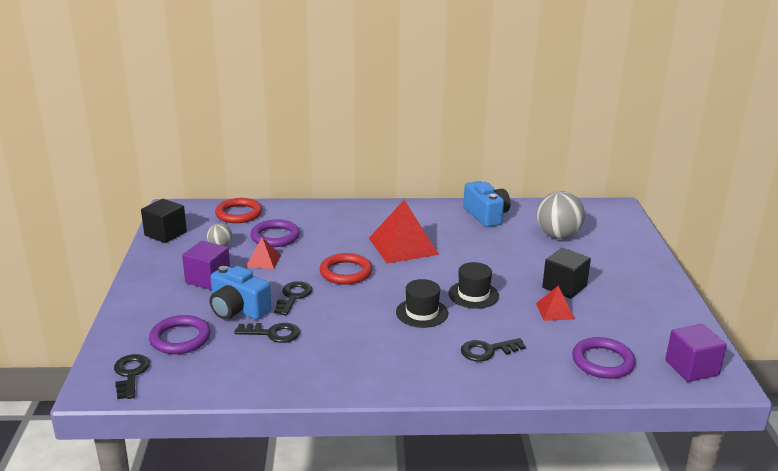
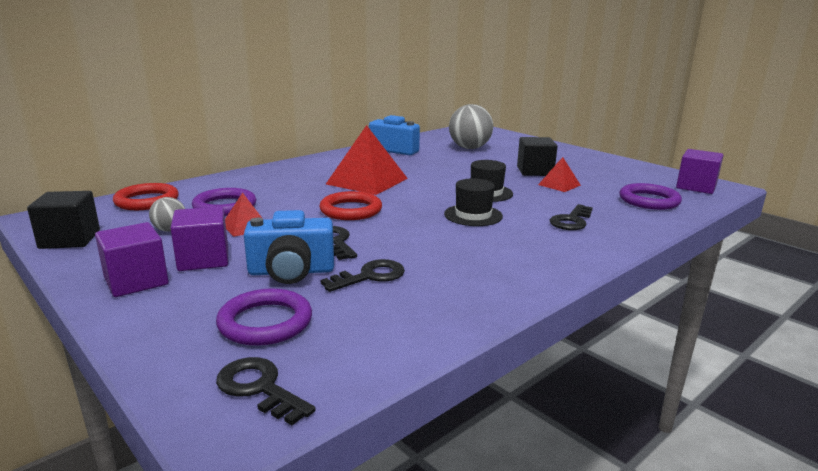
camera: 40 degrees left, 5 degrees down
none -> purple cube [95,222,169,297]

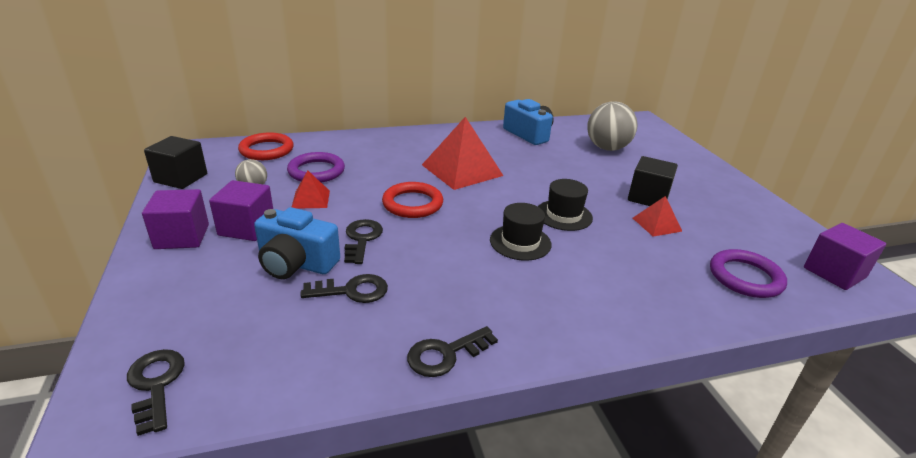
camera: 25 degrees right, 10 degrees up
purple ring [216,288,312,346] -> none
black key [550,204,593,230] -> black key moved to [407,326,498,377]

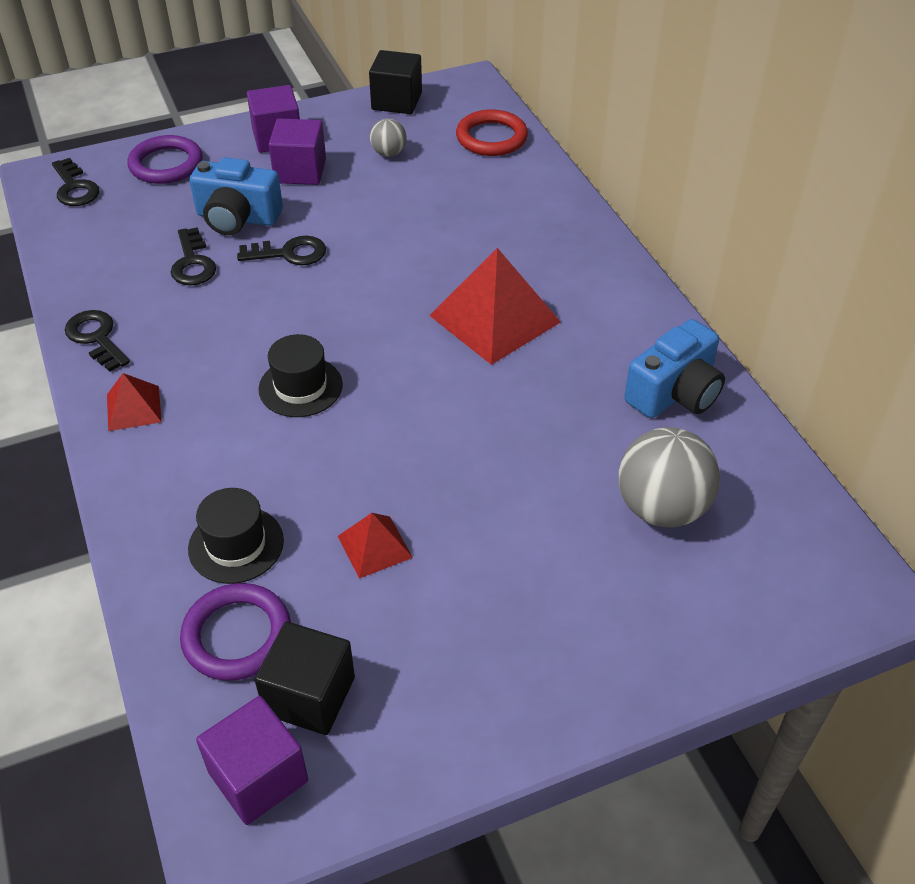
camera: 85 degrees right, 15 degrees up
black key [127,349,185,436] -> black key turned 90 degrees clockwise [52,158,99,206]
blue camera [254,207,340,279] -> blue camera turned 90 degrees counterclockwise [190,157,283,235]
purple ring [287,152,345,183] -> purple ring moved to [127,135,203,184]
red pyramid [292,170,330,209] -> red pyramid moved to [107,373,162,431]
red ring [382,182,443,218] -> none
black hat [538,179,593,231] -> black hat moved to [188,488,284,584]
black cube [628,156,678,206] -> black cube moved to [255,622,355,735]

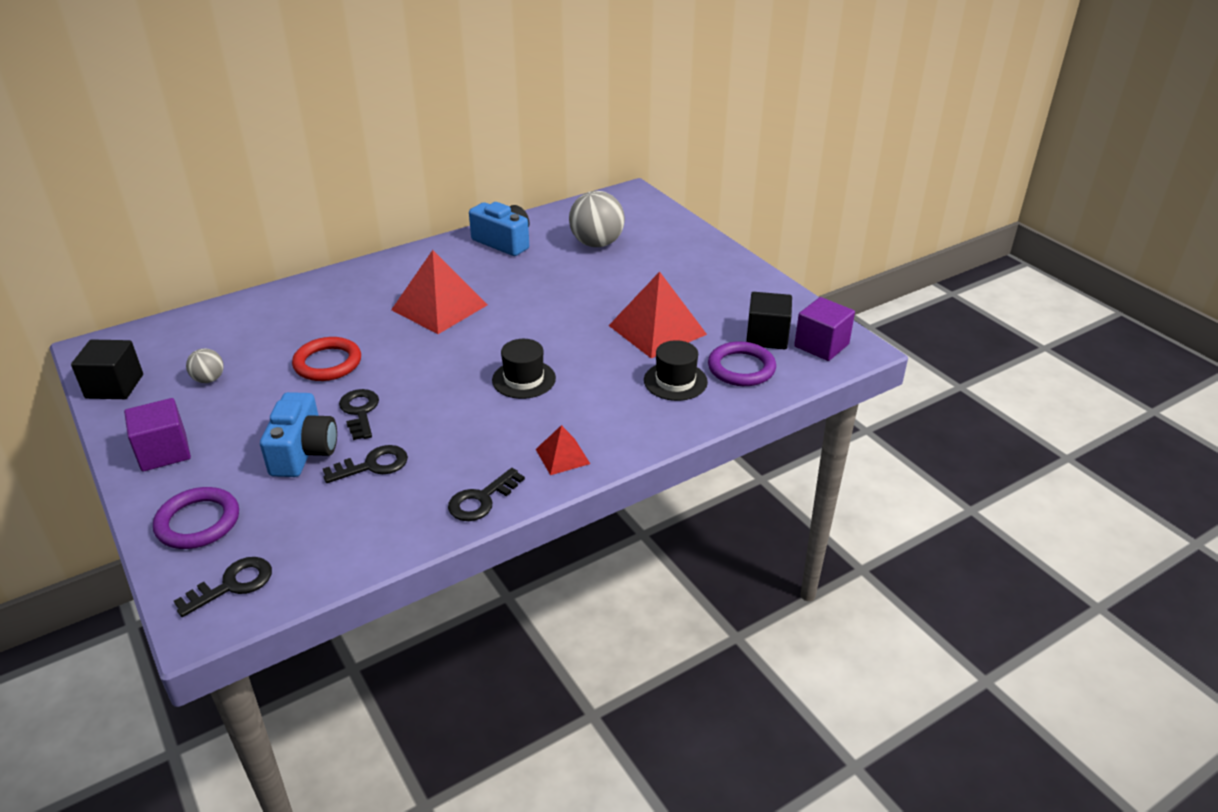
camera: 100 degrees left, 10 degrees down
purple cube [269,118,326,185] -> none
red pyramid [338,513,413,579] -> red pyramid [609,272,707,358], size x1.95
red ring [456,109,528,156] -> red ring moved to [292,337,361,381]

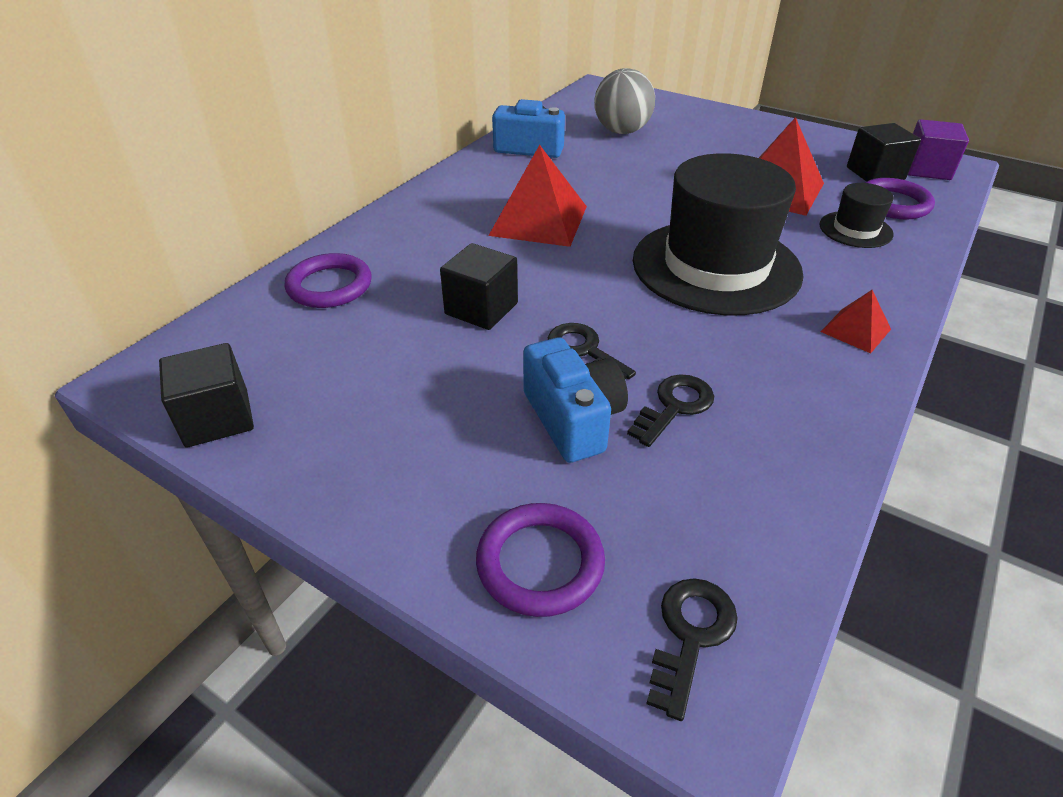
camera: 25 degrees left, 5 degrees up
purple cube [124,398,191,472] -> none
grey ball [186,348,224,383] -> none
red ring [292,337,361,381] -> black cube [440,243,518,330]
black key [448,468,525,521] -> none
black hat [492,339,556,399] -> black hat [633,153,804,315], size x2.21
none -> purple ring [284,253,372,308]

